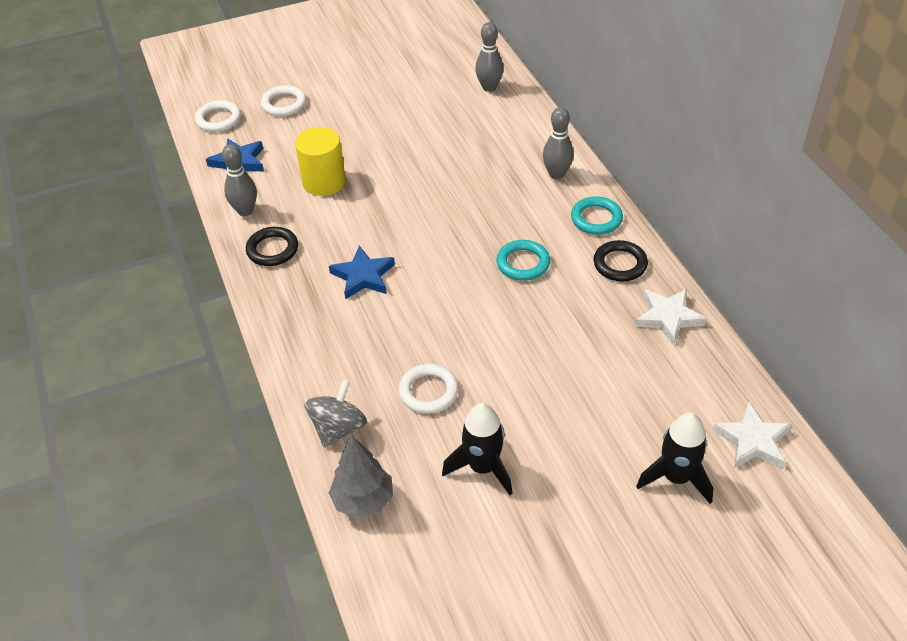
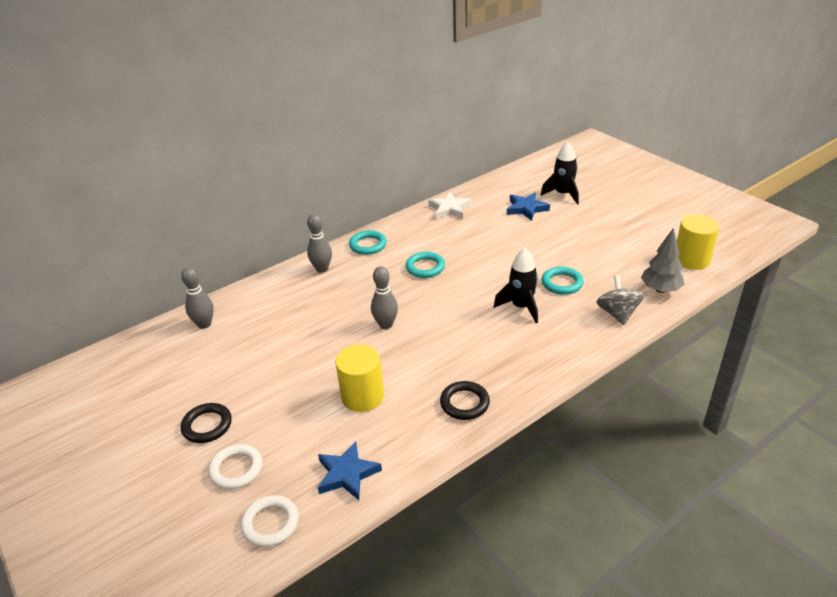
camera: 105 degrees left, 10 degrees down
grey bowling pin [222,144,257,216] -> grey bowling pin moved to [371,266,398,329]
grey spinning top [304,379,367,448] -> grey spinning top turned 75 degrees clockwise [596,275,644,325]
blue star [329,246,395,299] -> blue star moved to [507,192,550,221]
white ring [398,364,458,414] -> turquoise ring [542,267,584,295]
black rocket [442,403,512,495] -> black rocket moved to [494,248,538,323]
black ring [593,240,648,282] -> black ring moved to [181,403,232,443]
white star [713,402,792,469] -> none
none -> yellow cylinder [677,214,719,270]

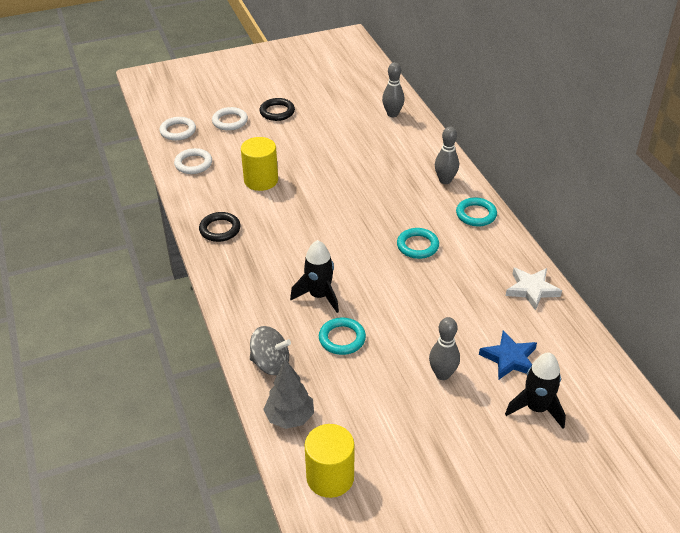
camera: 105 degrees right, 5 degrees up
blue star [318,441,382,500] -> white ring [174,148,212,174]
grey bowling pin [371,266,398,329] -> grey bowling pin moved to [429,317,460,380]

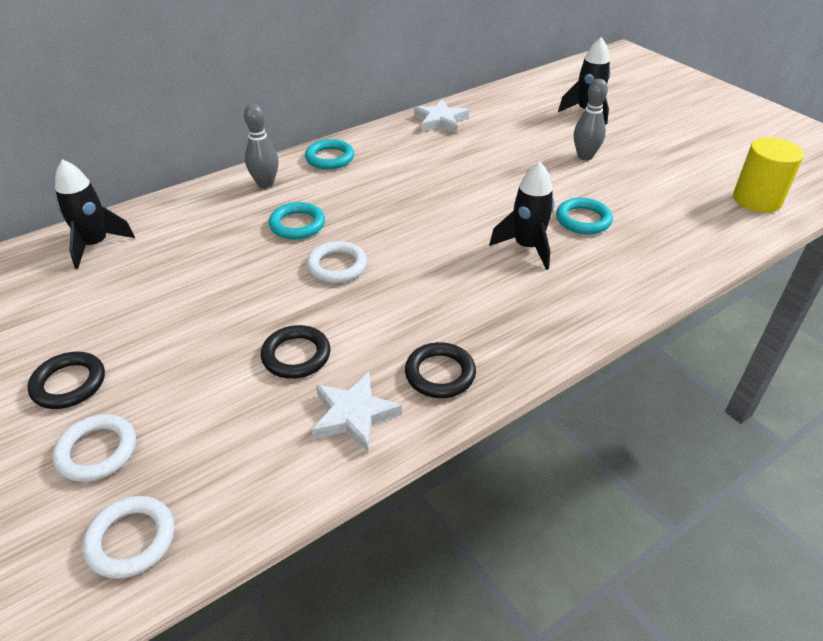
camera: 105 degrees left, 0 degrees up
white ring [174,148,212,174] -> white ring moved to [307,241,367,283]
yellow cylinder [241,137,278,191] -> black ring [261,325,331,379]
grey spinning top [250,326,291,375] -> none
grey tree [263,359,314,429] -> none
grey bowling pin [382,62,405,117] -> black rocket [55,159,135,269]
turquoise ring [397,228,439,259] -> turquoise ring moved to [269,202,325,239]
blue star [479,330,537,380] -> none
none -> white star [311,372,402,452]

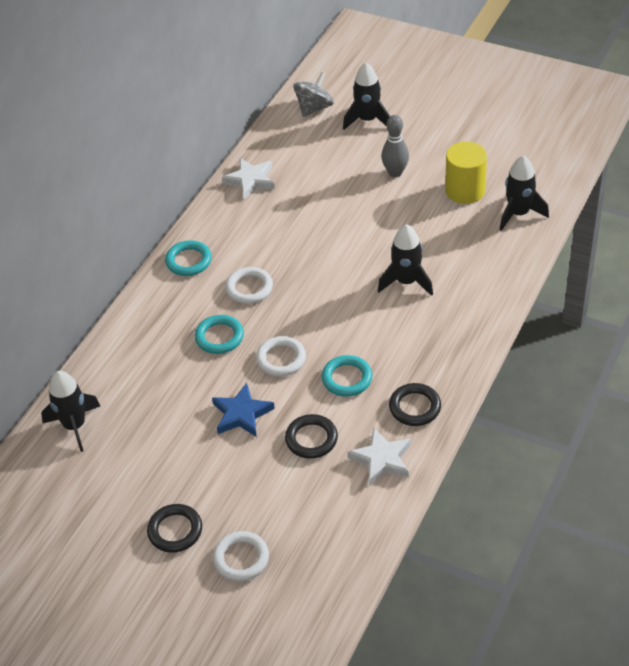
camera: 25 degrees left, 5 degrees up
white ring [82,496,174,579] -> white ring moved to [225,267,273,304]
grey bowling pin [244,104,279,188] -> none
turquoise ring [556,198,613,234] -> turquoise ring moved to [322,355,372,397]
yellow cylinder [733,137,804,213] -> yellow cylinder moved to [445,142,487,204]
none -> blue star [212,383,275,437]
none -> grey spinning top [293,72,334,117]
none -> black rocket [500,155,549,231]

